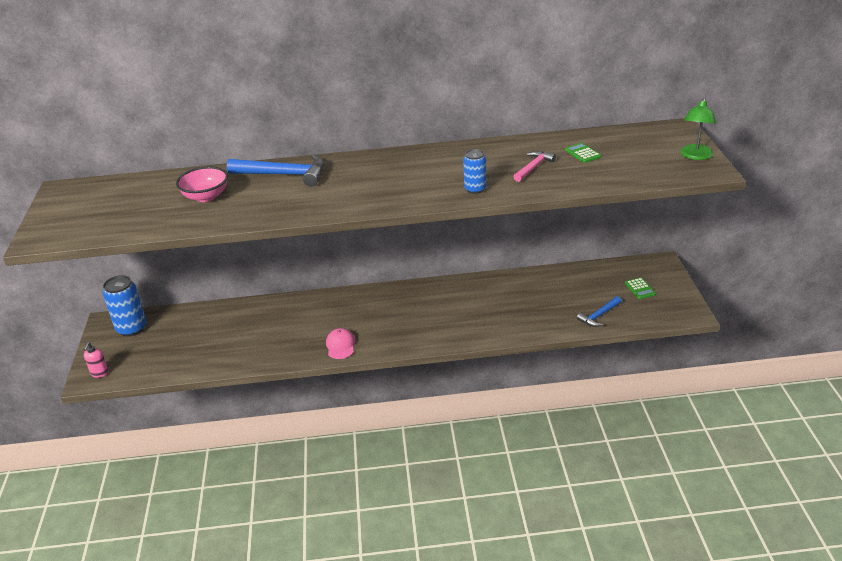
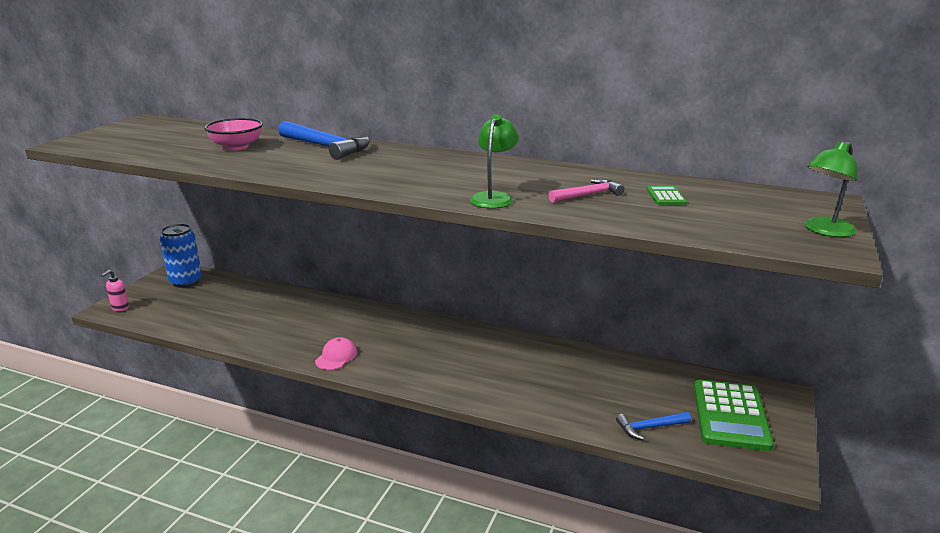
camera: 25 degrees right, 10 degrees down
blue can [463,149,486,194] -> green lamp [470,114,519,209]
green calculator [625,277,656,299] -> green calculator [694,379,774,451], size x2.32

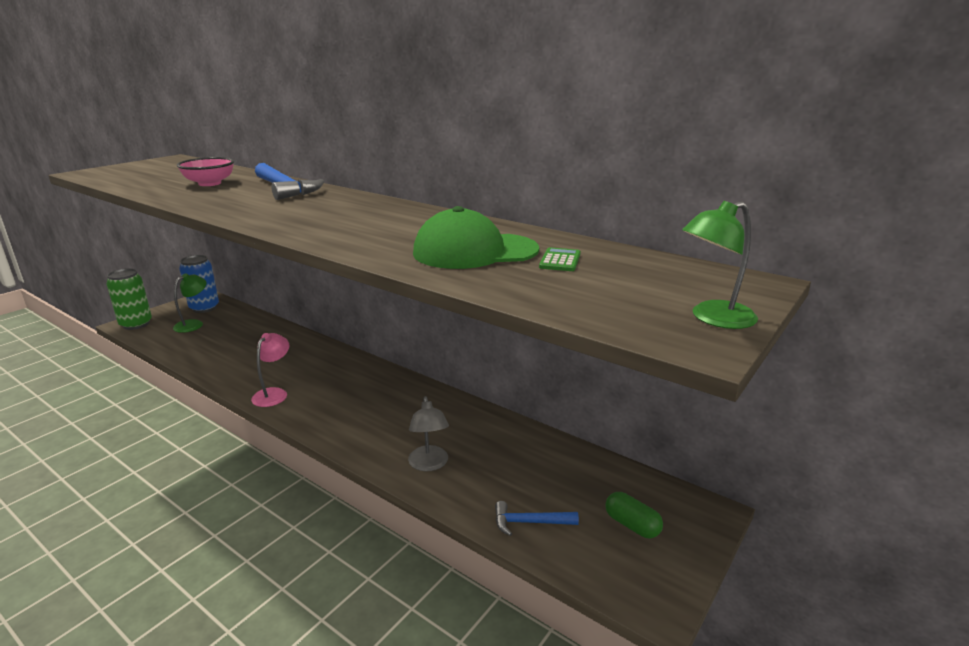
camera: 15 degrees right, 0 degrees up
pink soap dispenser [101,270,129,311] -> green can [106,268,152,330]
pink cap [315,337,357,370] -> pink lamp [251,333,289,407]
green lamp [470,114,519,209] -> green lamp moved to [173,273,207,333]
pink hammer [549,179,624,203] -> green cap [413,206,539,269]
green calculator [694,379,774,451] -> green capsule [605,492,663,538]
none -> grey lamp [408,396,449,471]

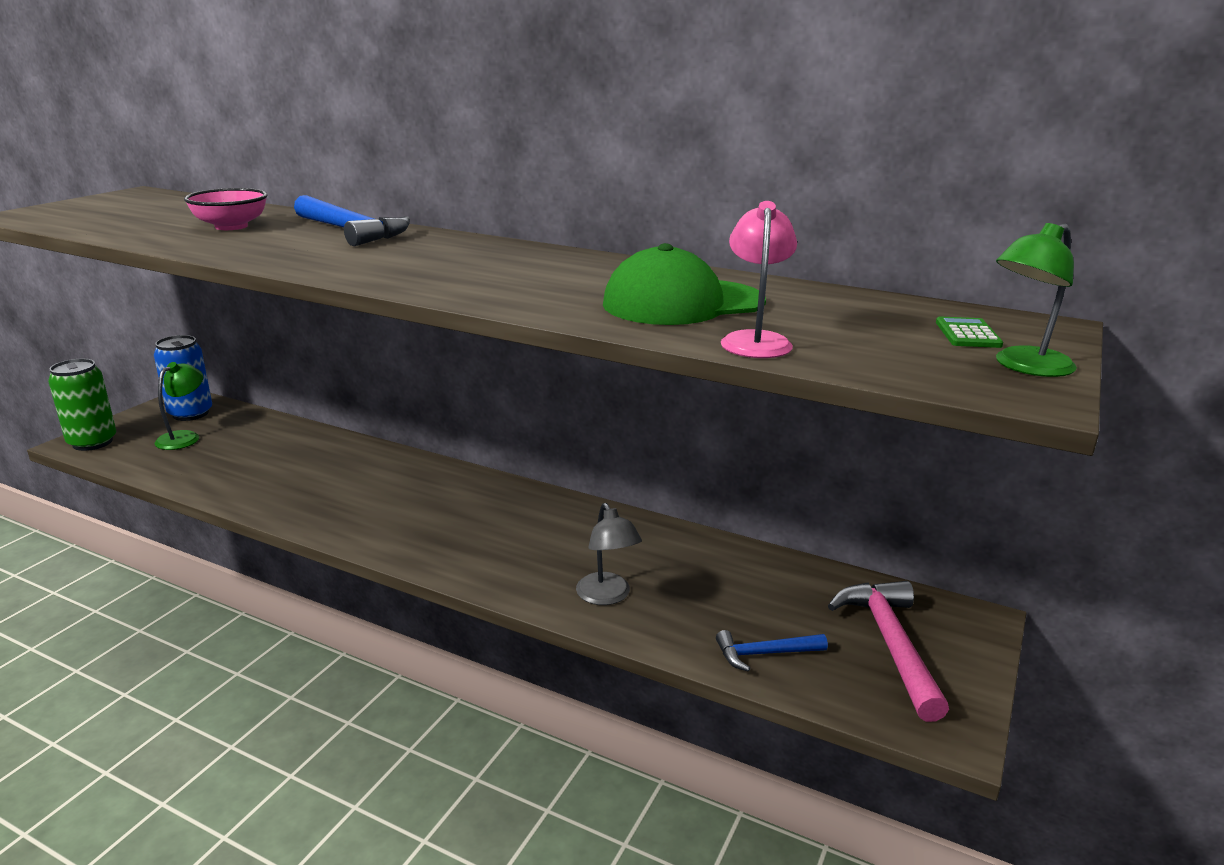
camera: 10 degrees left, 0 degrees up
pink lamp [251,333,289,407] -> pink lamp moved to [721,201,797,358]
green calculator [539,247,581,271] -> green calculator moved to [936,316,1003,348]
green capsule [605,492,663,538] -> pink hammer [828,581,949,722]

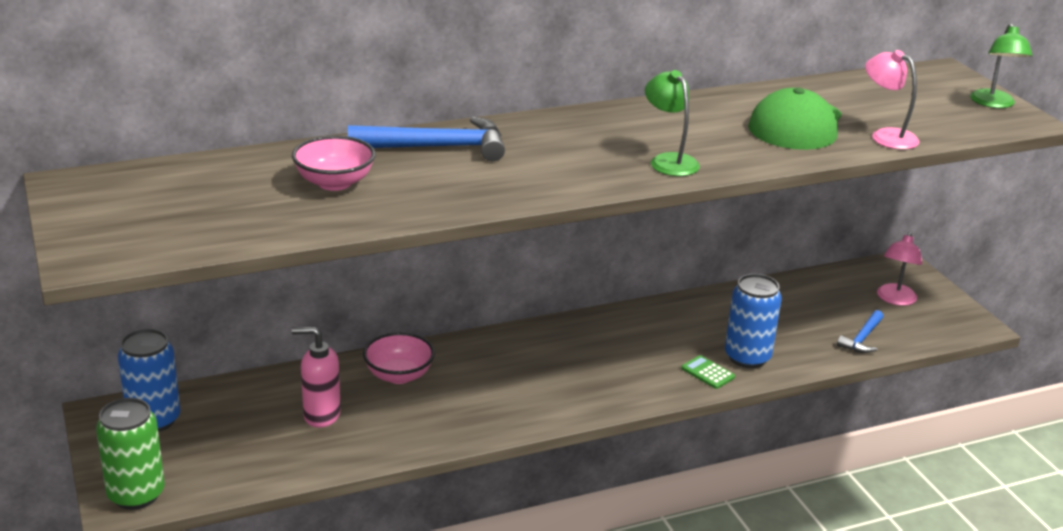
camera: 50 degrees left, 5 degrees up
green lamp [154,362,203,450] -> green lamp moved to [645,70,700,176]
grey lamp [576,503,642,605] -> blue can [725,274,782,368]
pink hammer [828,581,949,722] -> pink lamp [877,232,922,306]
green calculator [936,316,1003,348] -> green calculator moved to [681,355,735,389]
none -> pink soap dispenser [292,326,341,428]
none -> pink bowl [363,332,435,384]

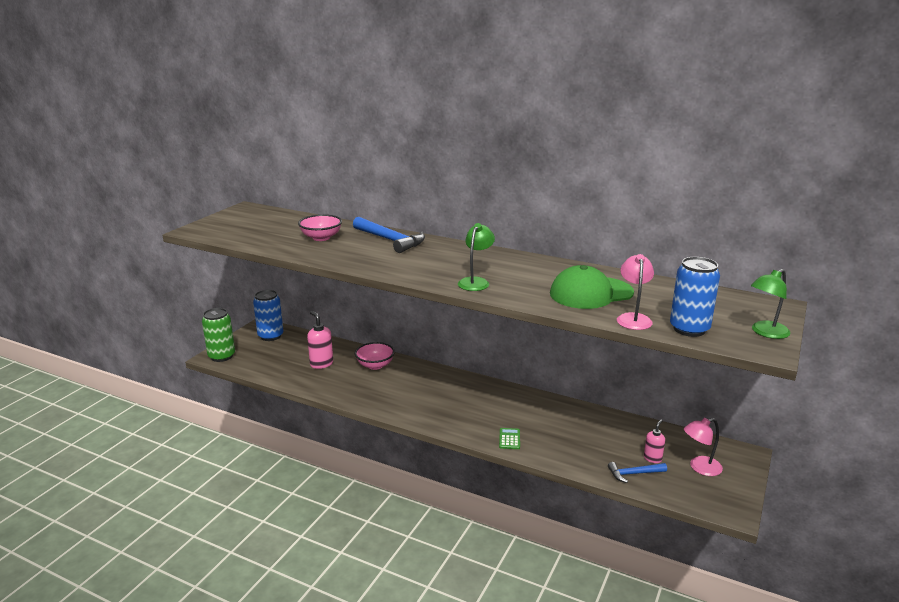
camera: 50 degrees right, 5 degrees down
blue can [725,274,782,368] -> blue can moved to [670,257,720,337]
none -> pink soap dispenser [644,420,665,463]

